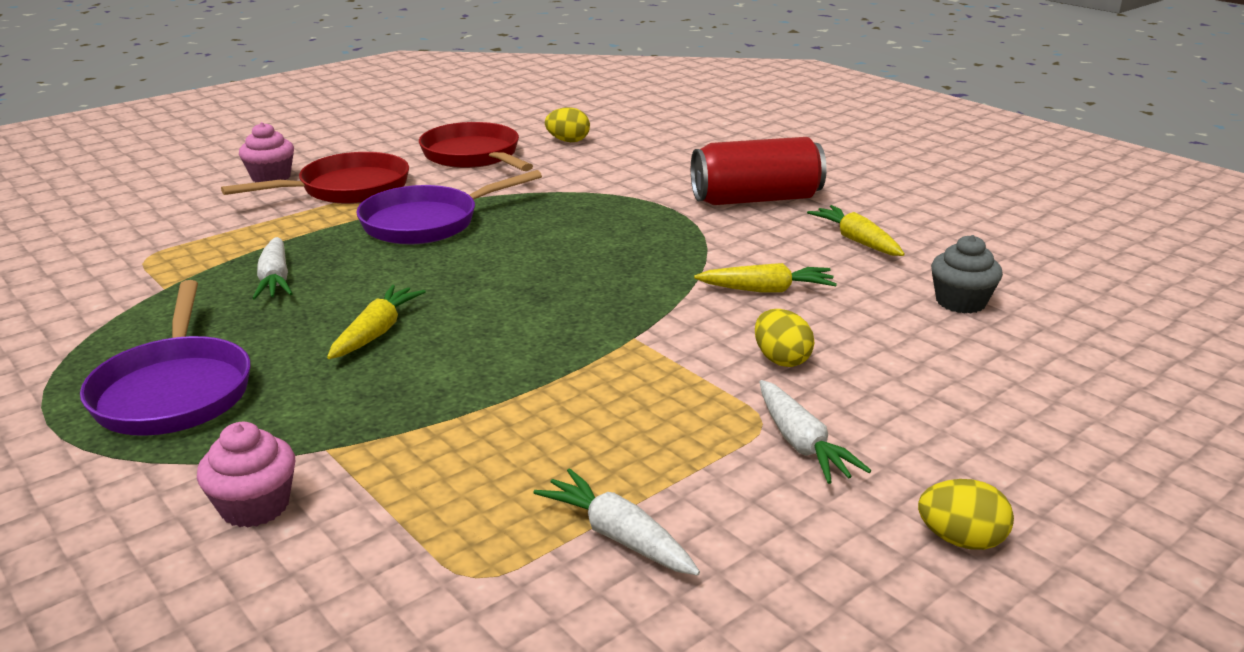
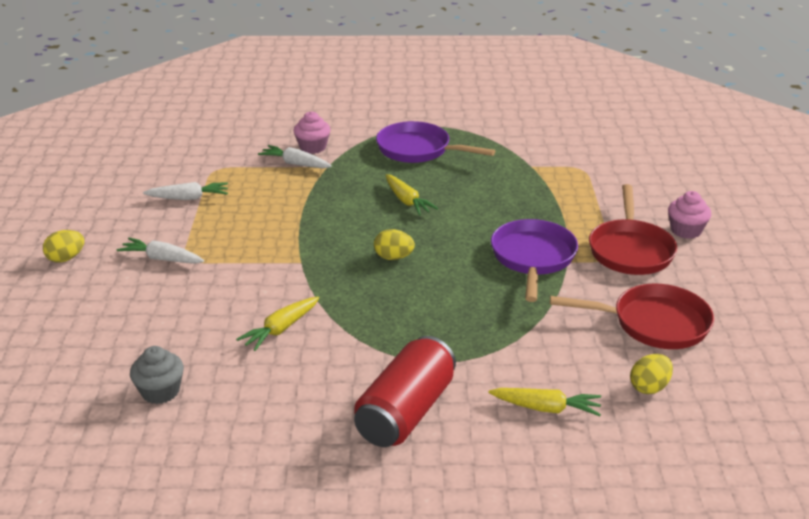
camera: 130 degrees right, 5 degrees up
white carrot [253,237,293,299] -> white carrot moved to [258,145,332,168]
yellow egg [755,309,815,367] -> yellow egg moved to [374,229,415,260]
yellow carrot [807,205,905,256] -> yellow carrot moved to [489,388,601,416]

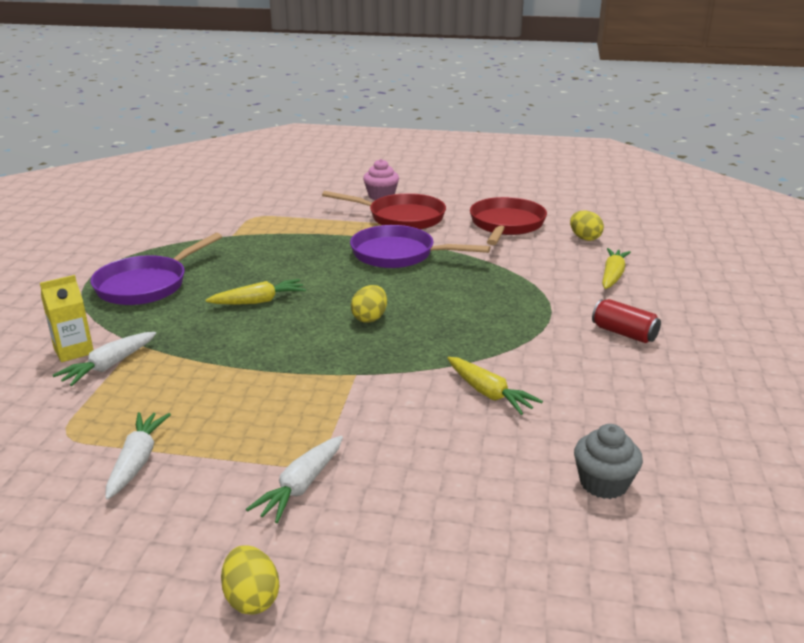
camera: 80 degrees left, 5 degrees down
pink cupcake [294,111,330,154] -> yellow carton [40,275,94,362]
red can [354,336,456,447] -> red can [592,299,661,343], size x0.55

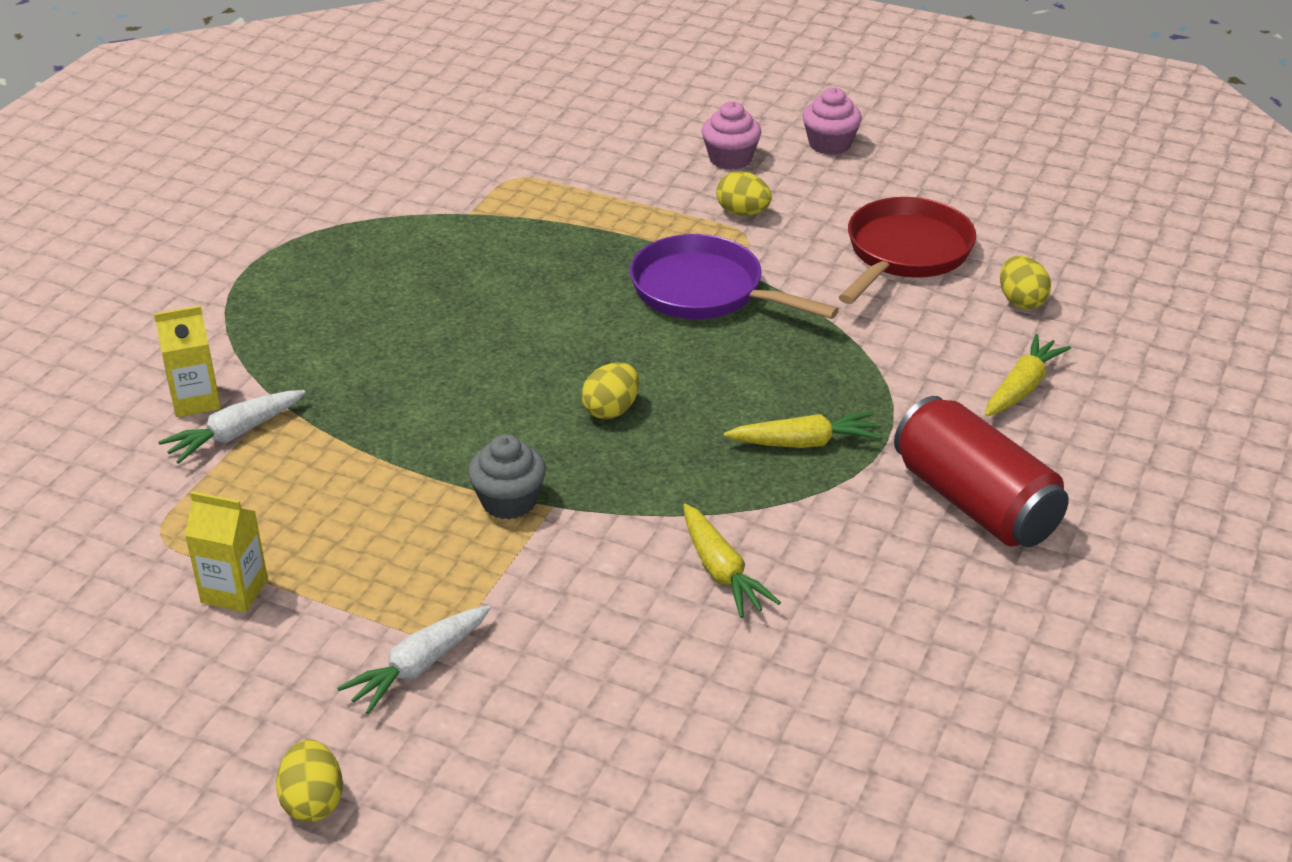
camera: 15 degrees right, 10 degrees up
purple pan [91,233,222,305] -> none
white carrot [105,412,171,500] -> yellow carton [185,491,268,612]
yellow carrot [206,279,306,305] -> yellow carrot moved to [724,412,881,448]
red pan [322,191,446,230] -> yellow egg [716,171,772,216]
grey cupcake [574,424,643,499] -> grey cupcake moved to [468,434,546,519]
red can [592,299,661,343] -> red can [894,396,1069,547], size x1.82
none -> pink cupcake [803,87,862,155]

